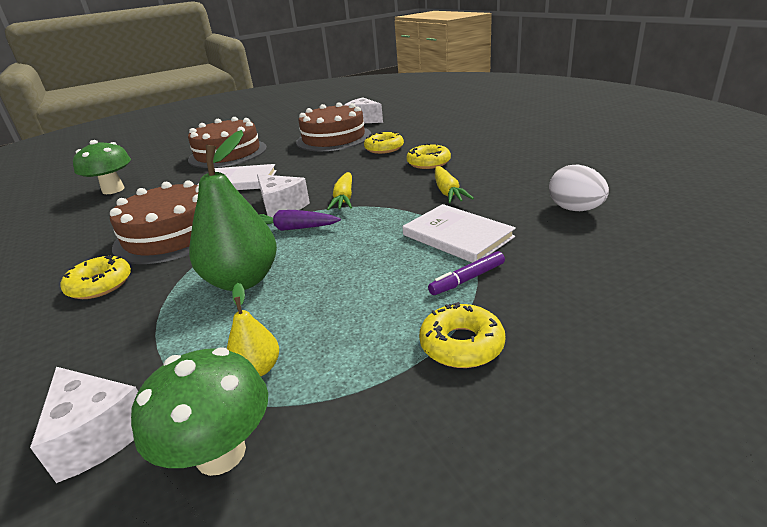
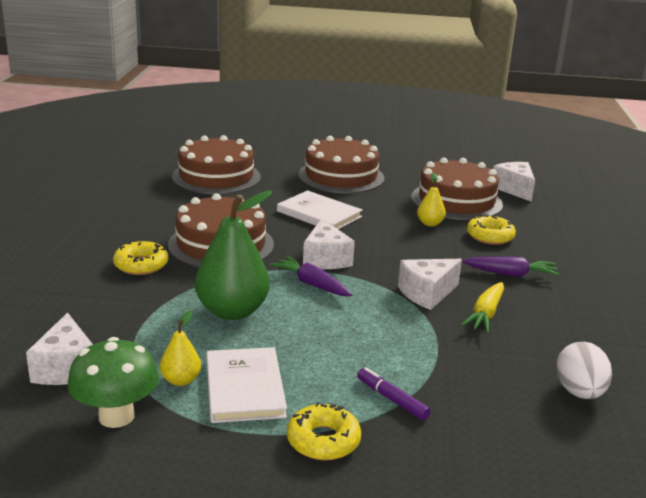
camera: 30 degrees right, 5 degrees down
green mushroom [73,140,131,194] -> brown cake [172,135,261,194]
yellow carrot [327,172,352,210] -> none
white book [403,204,516,263] -> white book moved to [206,347,287,423]
yellow donut [406,143,451,169] -> purple carrot [462,257,559,277]
purple marker [428,251,505,295] -> purple marker turned 45 degrees clockwise [357,368,431,420]
none -> white cheese [398,259,462,310]
none -> yellow pear [417,173,446,227]

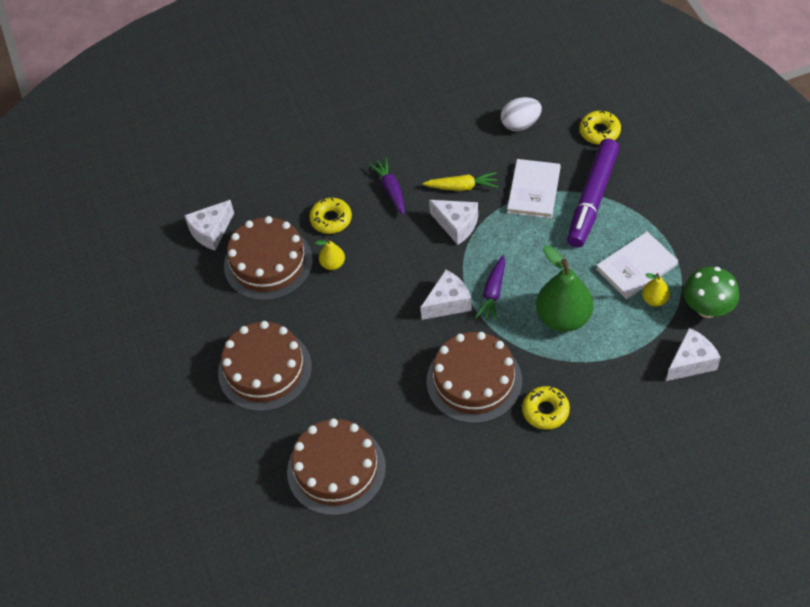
camera: 110 degrees left, 30 degrees up
white book [277,190,363,229] -> white book moved to [507,159,561,218]
yellow donut [287,402,361,461] -> yellow donut moved to [580,111,621,145]
purple marker [357,368,431,420] -> purple marker [567,139,619,248], size x2.36

